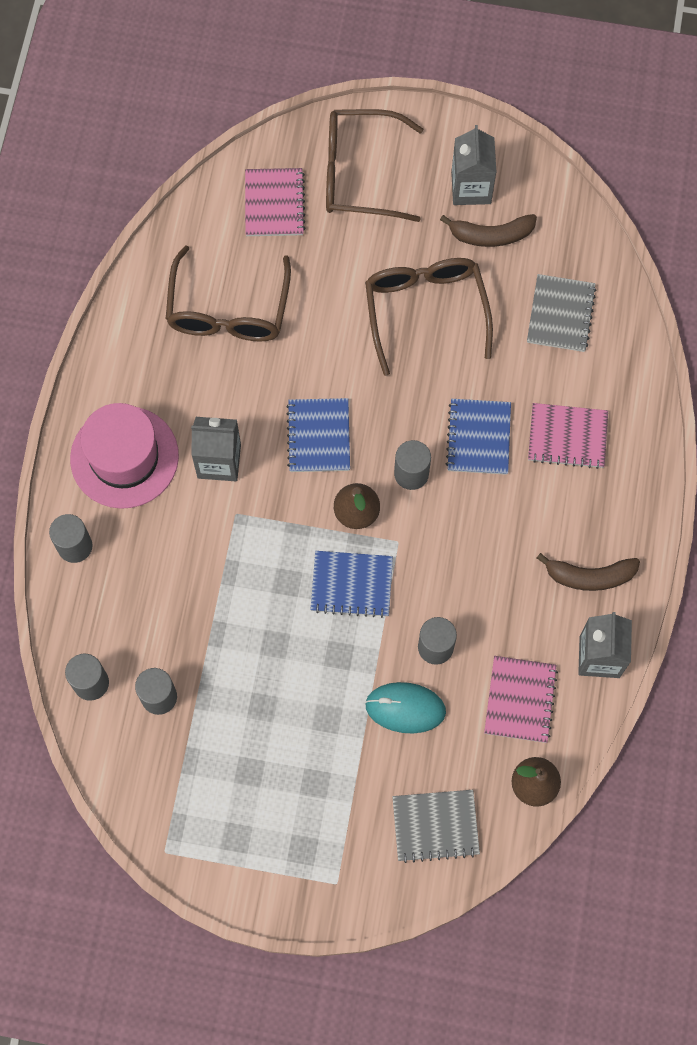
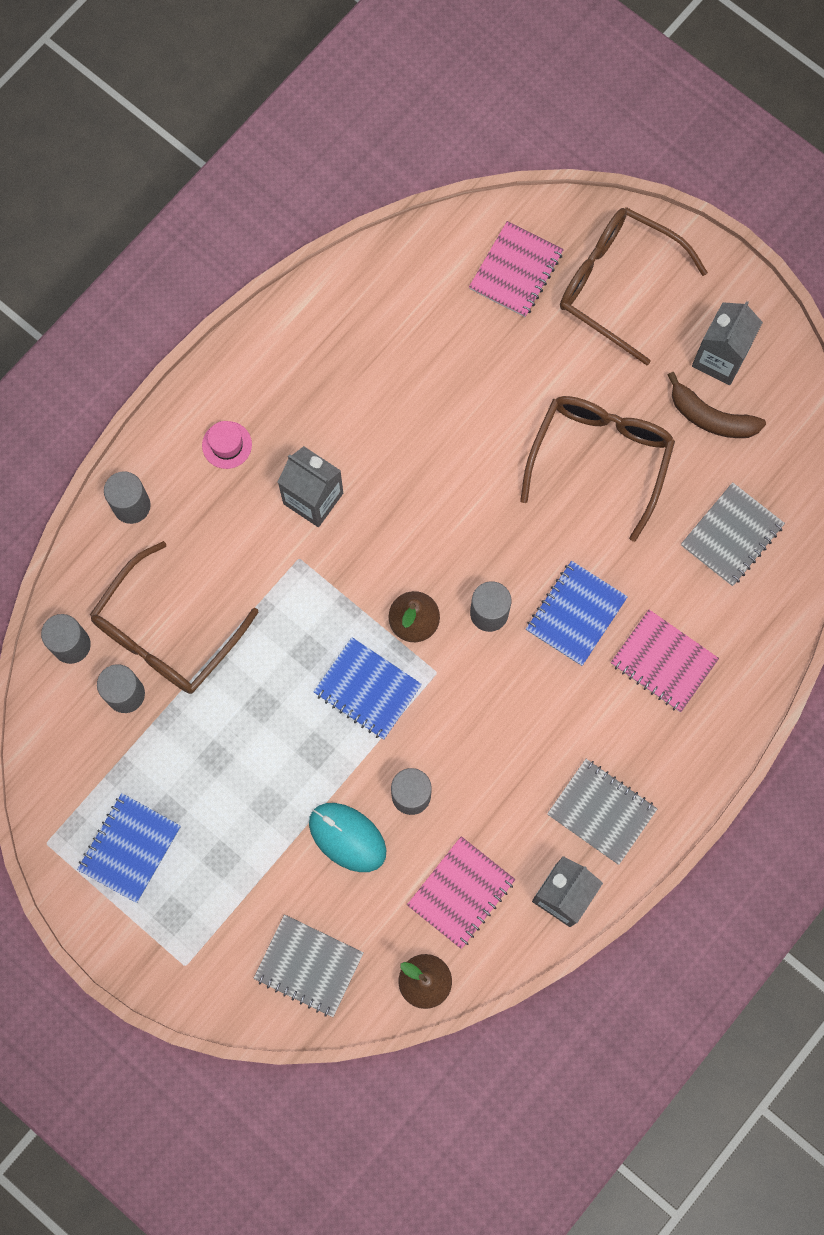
camera: 30 degrees right, 5 degrees up
pink hat [70,403,179,509] -> pink hat [202,421,252,469], size x0.42
brown glasses [166,245,291,342] -> brown glasses moved to [90,541,259,694]
blue notebook [286,398,350,472] -> blue notebook moved to [77,793,181,903]
brown banana [537,553,640,591] -> grey notebook [547,759,657,865]

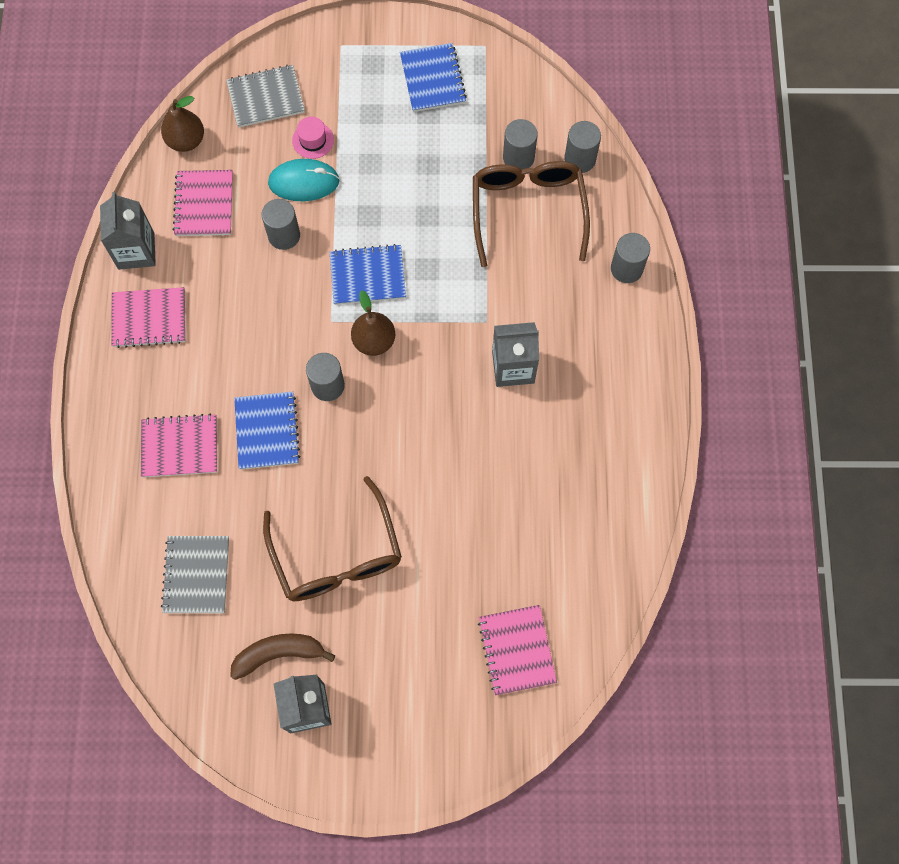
camera: 140 degrees right, 5 degrees down
pink hat [202,421,252,469] -> pink hat moved to [292,117,334,159]
grey notebook [547,759,657,865] -> pink notebook [111,287,186,348]
brown glasses [560,207,708,365] -> none

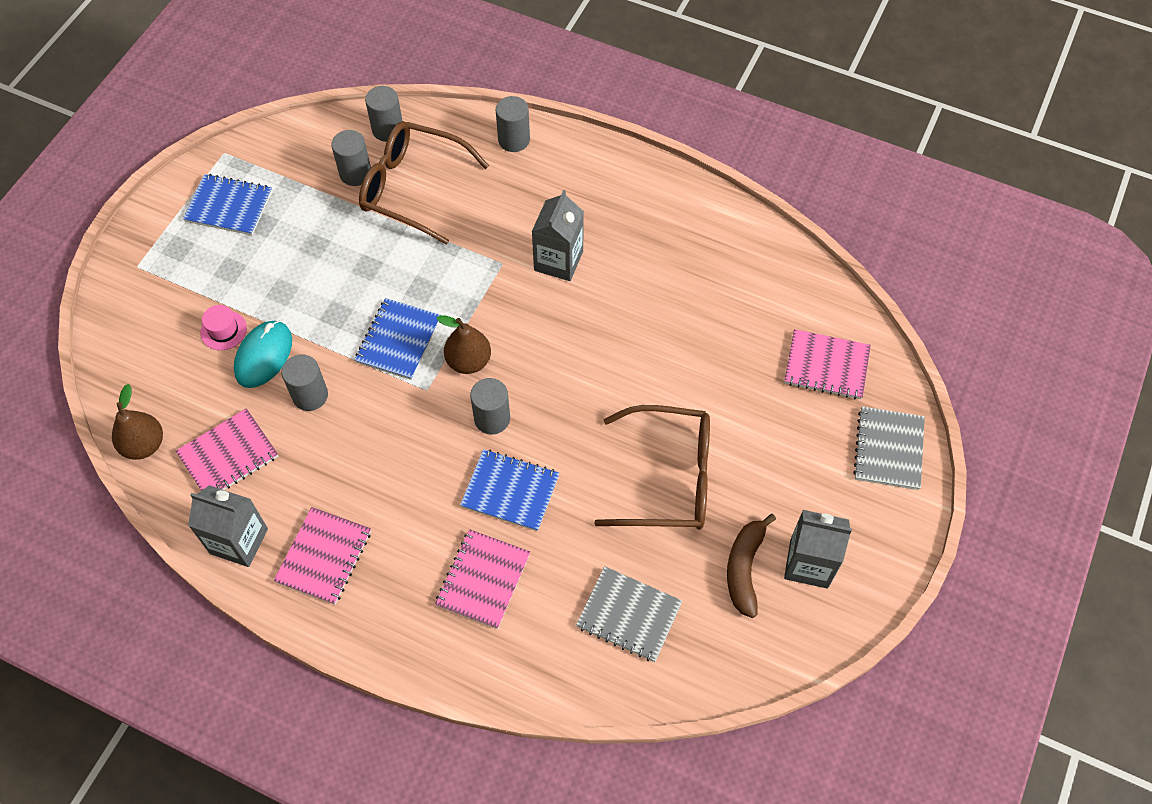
camera: 65 degrees left, 10 degrees down
pink notebook [173,170,233,236] -> pink notebook turned 60 degrees counterclockwise [176,408,278,491]
grey notebook [226,65,305,128] -> grey notebook moved to [853,406,925,490]

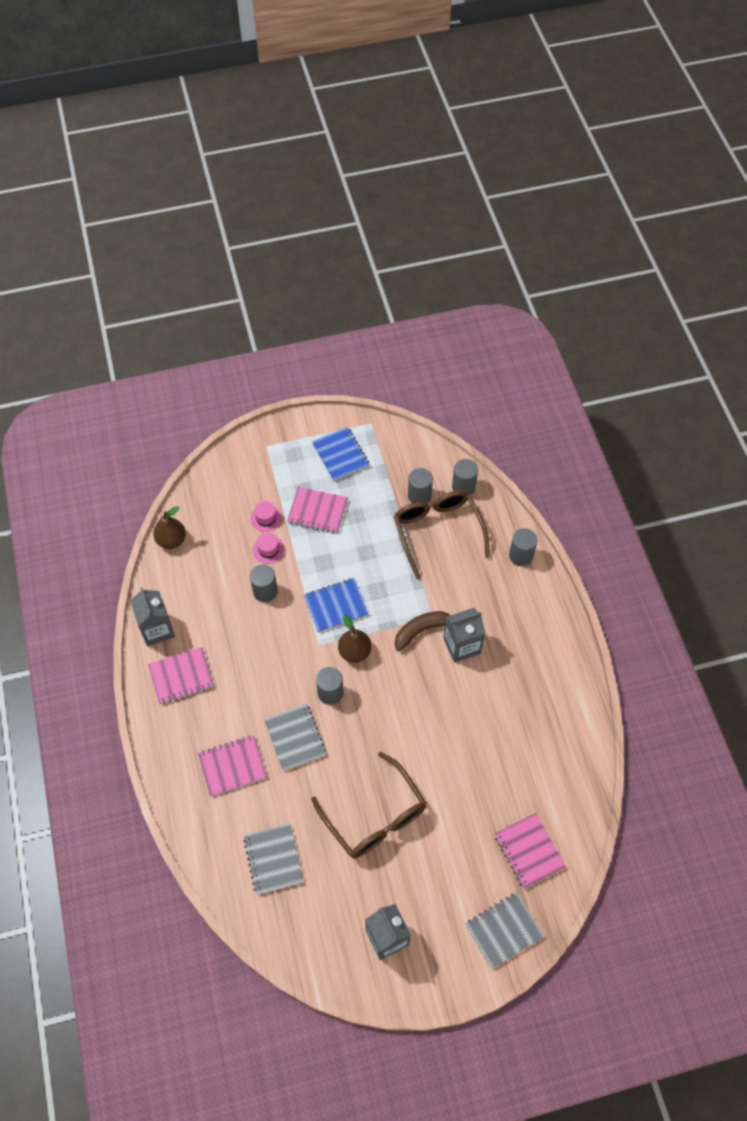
camera: 50 degrees right, 0 degrees up
pink notebook [176,408,278,491] -> pink notebook moved to [287,487,348,534]
turquoise mouse [234,321,292,388] -> pink hat [253,533,285,564]
blue notebook [460,449,560,531] -> grey notebook [264,703,326,771]
brown banana [727,514,776,618] -> brown banana moved to [395,611,450,651]

